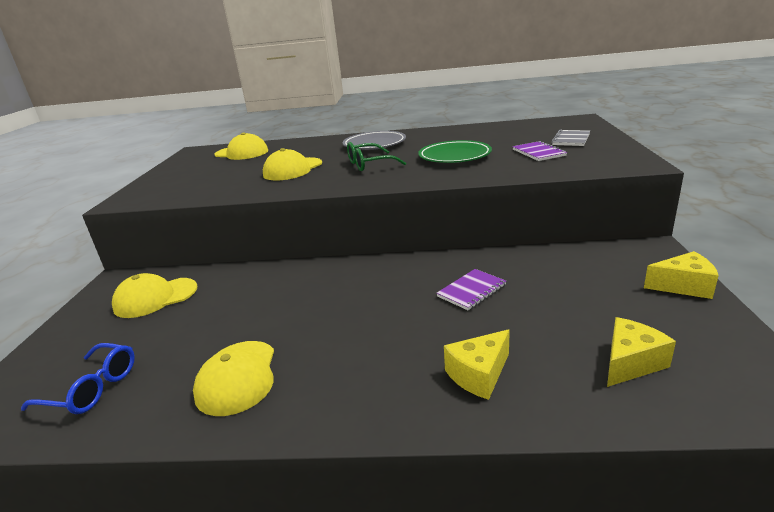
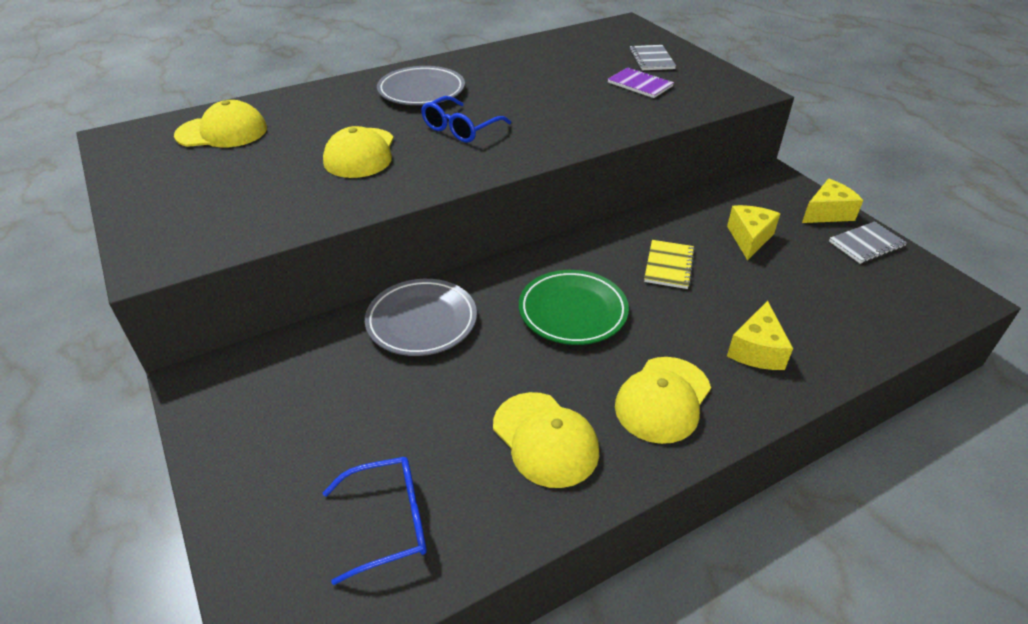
camera: 35 degrees left, 15 degrees up
yellow cap [112,273,197,318] -> yellow cap moved to [615,357,711,444]
green glasses [347,142,406,171] -> blue glasses [421,96,511,143]
green plate [418,140,492,163] -> green plate moved to [519,270,629,345]
purple notebook [437,269,506,310] -> yellow notebook [644,240,695,289]
yellow cheese [607,317,676,387] -> yellow cheese moved to [727,205,780,260]
none -> grey plate [365,279,477,356]
none -> grey notebook [829,222,907,264]

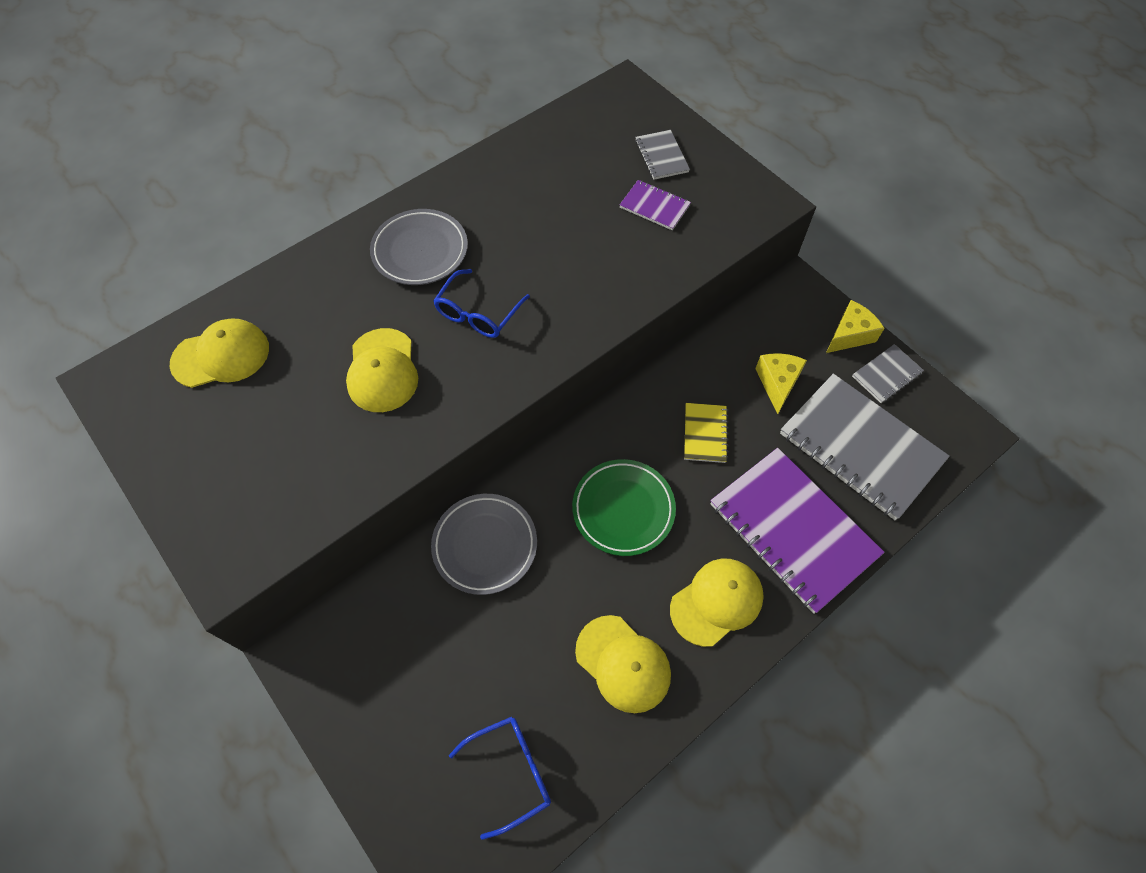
camera: 10 degrees left, 20 degrees up
yellow cap [615,357,711,444] -> yellow cap turned 150 degrees counterclockwise [670,559,764,647]
yellow cheese [727,301,793,370] -> purple notebook [710,448,885,614]
none -> grey notebook [780,374,950,520]

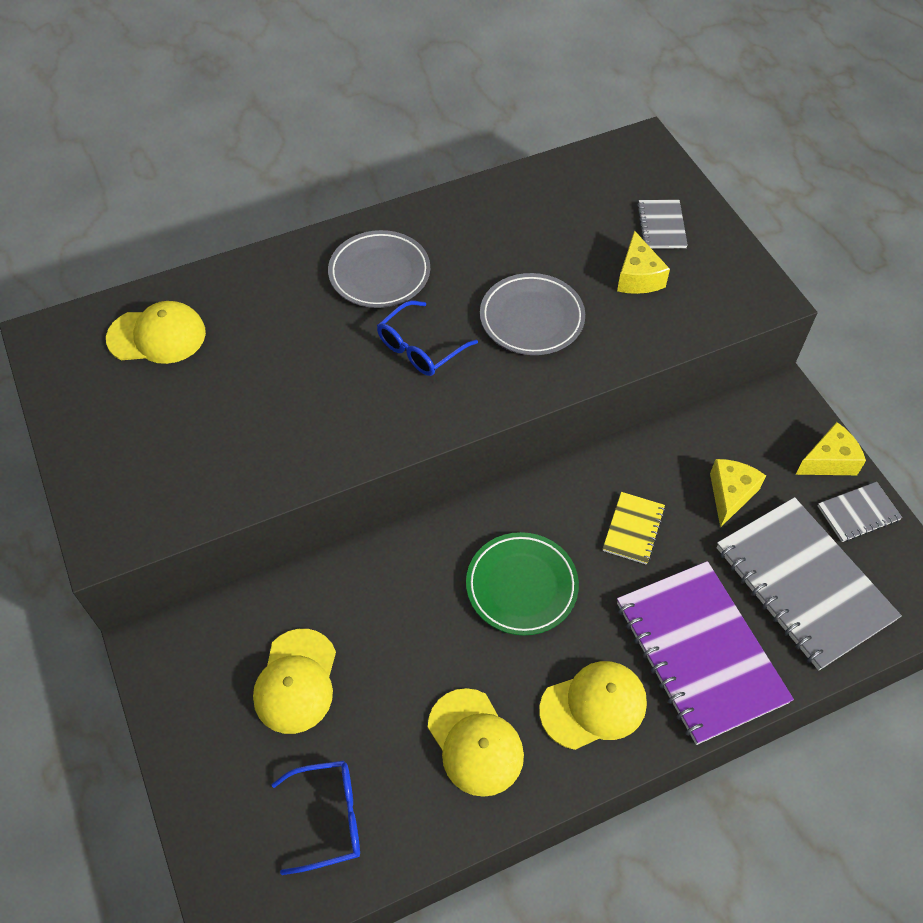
camera: 15 degrees right, 5 degrees down
yellow cap [346,328,418,412] -> yellow cap moved to [253,629,336,734]
grey plate [431,494,537,595] -> grey plate moved to [480,273,585,355]
purple notebook [620,180,691,230] -> yellow cheese [617,230,670,294]

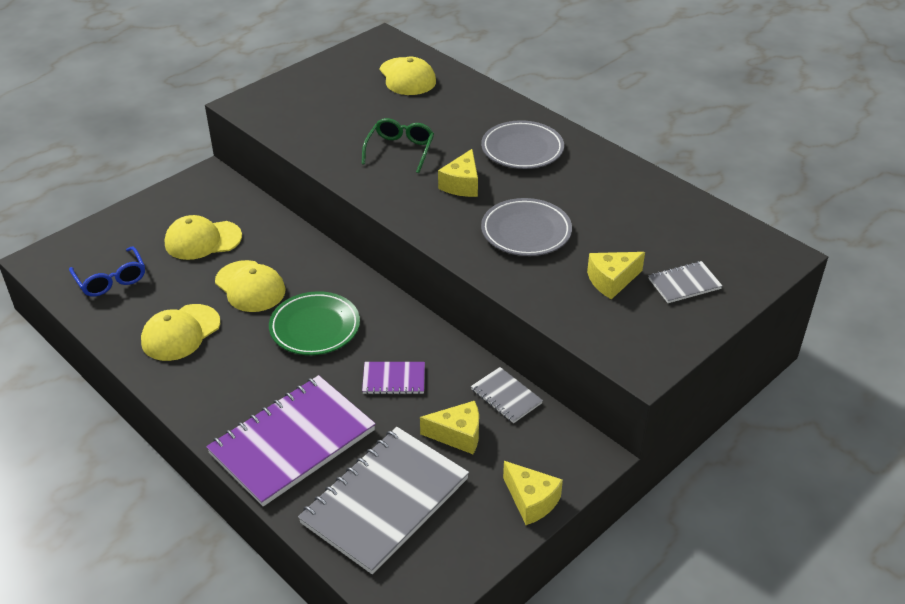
camera: 70 degrees right, 15 degrees down
blue glasses [377,300,478,376] -> yellow cheese [438,149,478,197]
yellow cap [539,661,647,750] -> yellow cap moved to [215,260,286,312]
yellow notebook [603,492,665,565] -> purple notebook [362,362,425,394]
grey notebook [818,482,902,542] -> grey notebook moved to [471,367,543,423]
none -> green glasses [362,118,434,173]

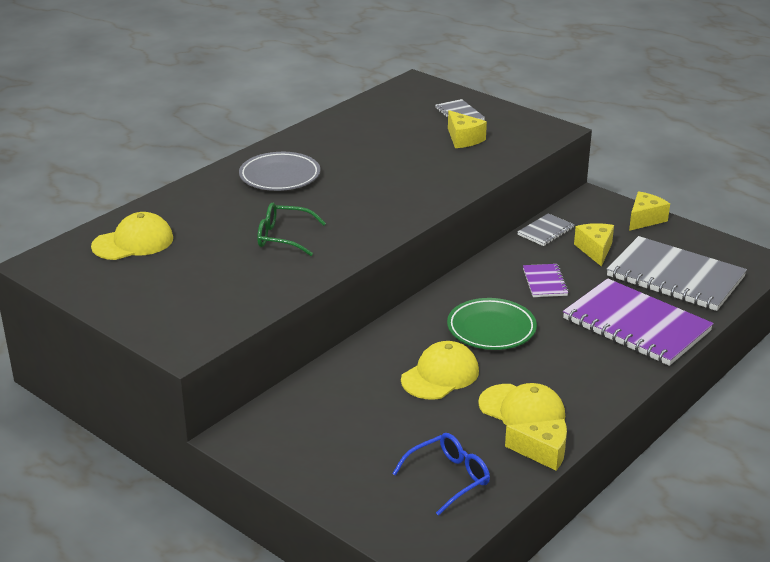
camera: 95 degrees left, 10 degrees down
yellow cap [165,215,242,260] -> none
yellow cheese [438,149,478,197] -> yellow cheese moved to [505,419,567,470]
grey plate [481,198,572,256] -> none

